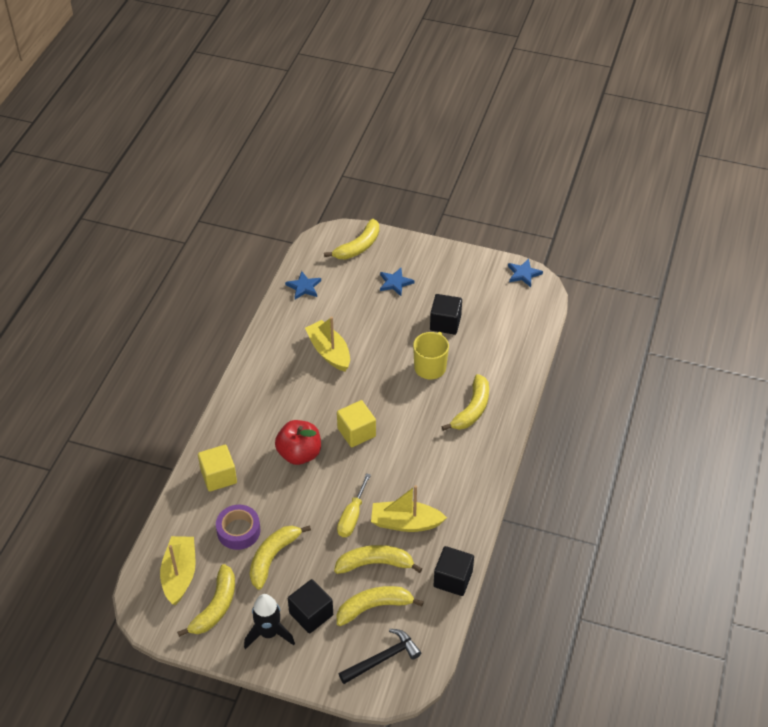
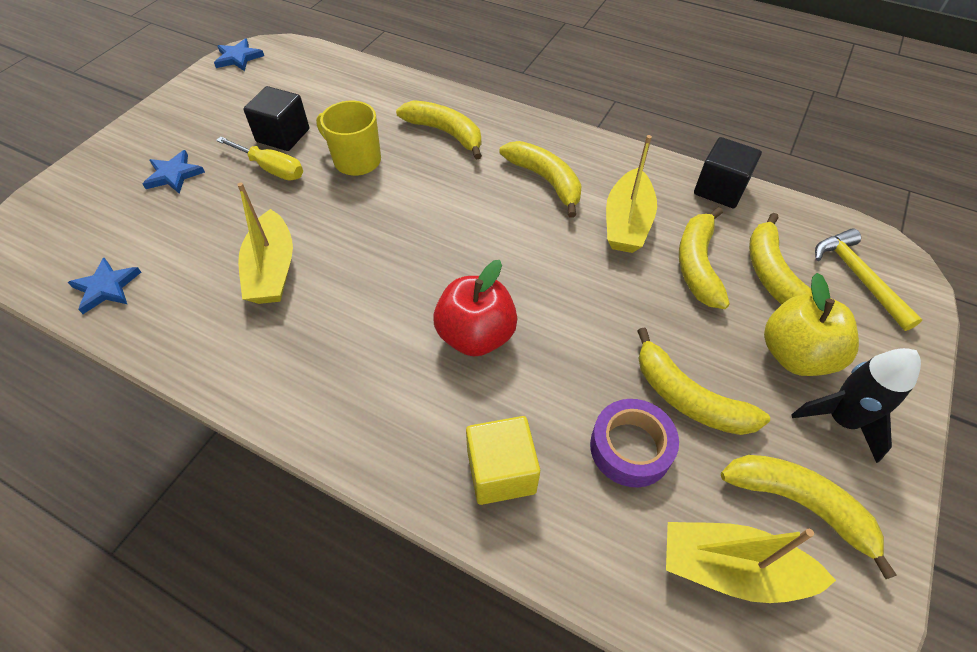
camera: 80 degrees left, 5 degrees up
black cube [288,579,333,634] -> yellow apple [764,273,859,376]
yellow boat [305,317,350,372] -> yellow boat turned 75 degrees counterclockwise [237,182,293,304]
yellow banana [324,219,379,259] -> yellow banana moved to [499,141,582,218]
yellow cube [337,400,376,447] -> none
yellow screwdriver [337,473,371,537] -> yellow screwdriver moved to [216,137,303,180]
black hammer [339,629,421,684] -> yellow hammer [815,228,923,331]

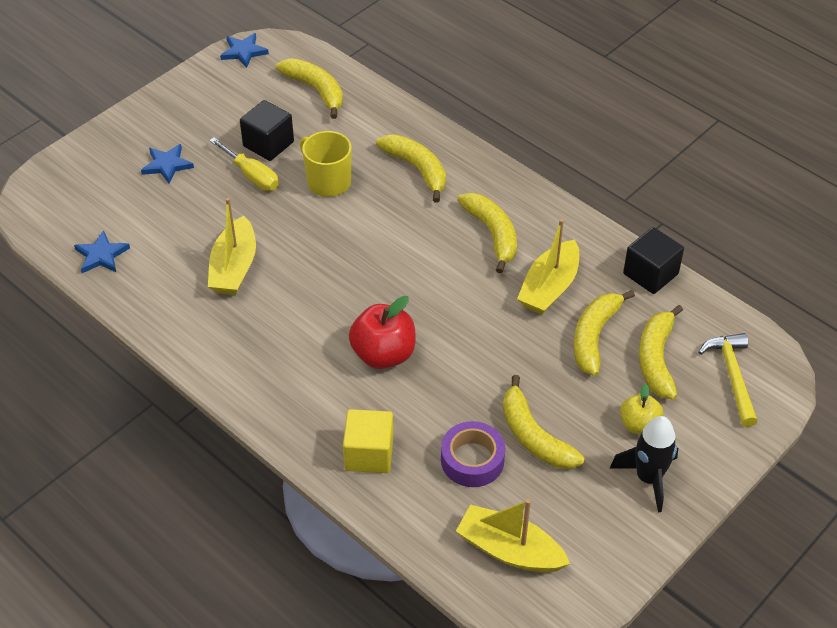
camera: 15 degrees right, 5 degrees down
yellow banana [721,455,897,579] -> yellow banana moved to [276,58,343,119]
yellow apple [764,273,859,376] -> yellow apple [620,383,663,434], size x0.61

